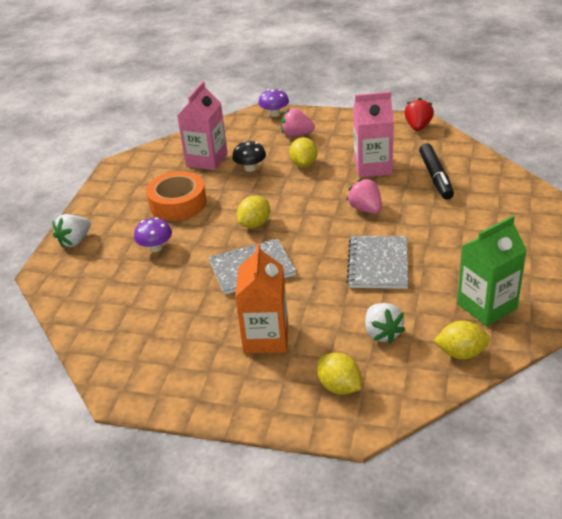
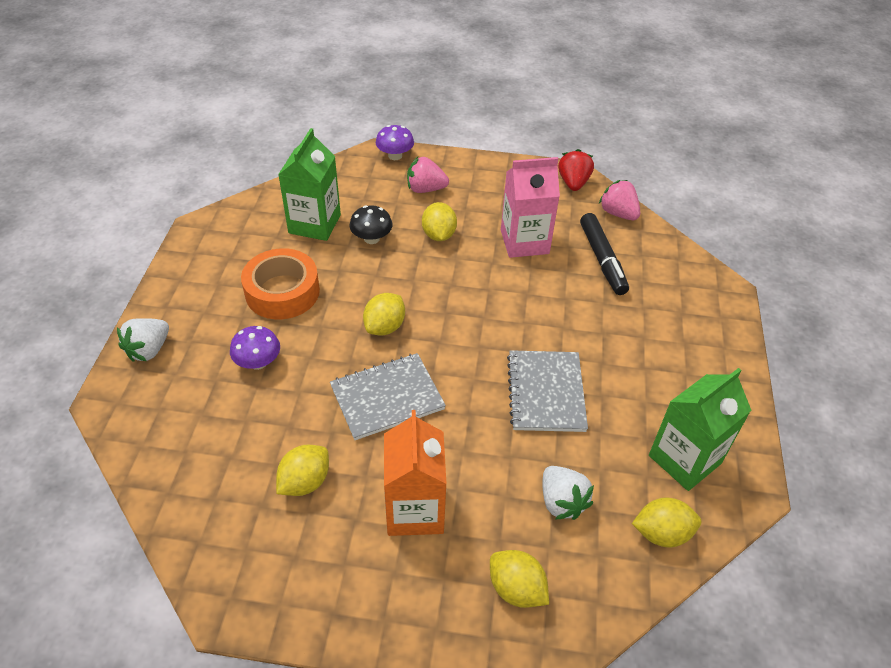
camera: 10 degrees left, 10 degrees up
pink carton [177,81,228,170] -> green carton [278,128,341,241]
pink strawberry [346,178,382,214] -> pink strawberry moved to [599,180,640,220]
none -> yellow lemon [276,445,329,496]

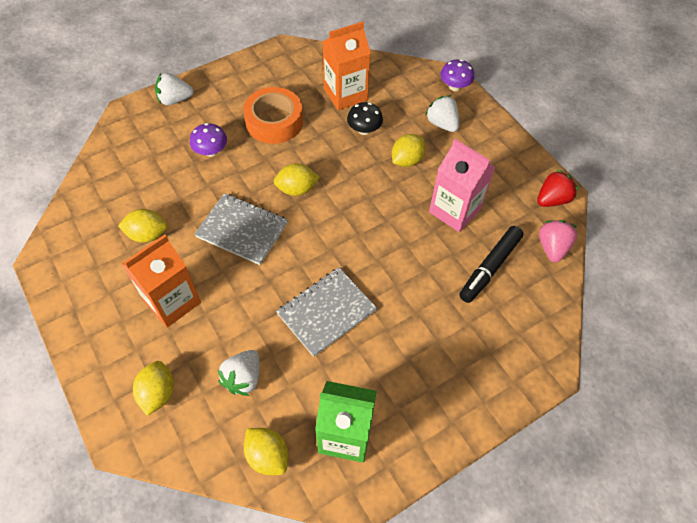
camera: 50 degrees right, 10 degrees up
green carton [278,128,341,241] -> orange carton [322,21,371,110]
pink strawberry [407,157,449,193] -> white strawberry [425,95,459,132]

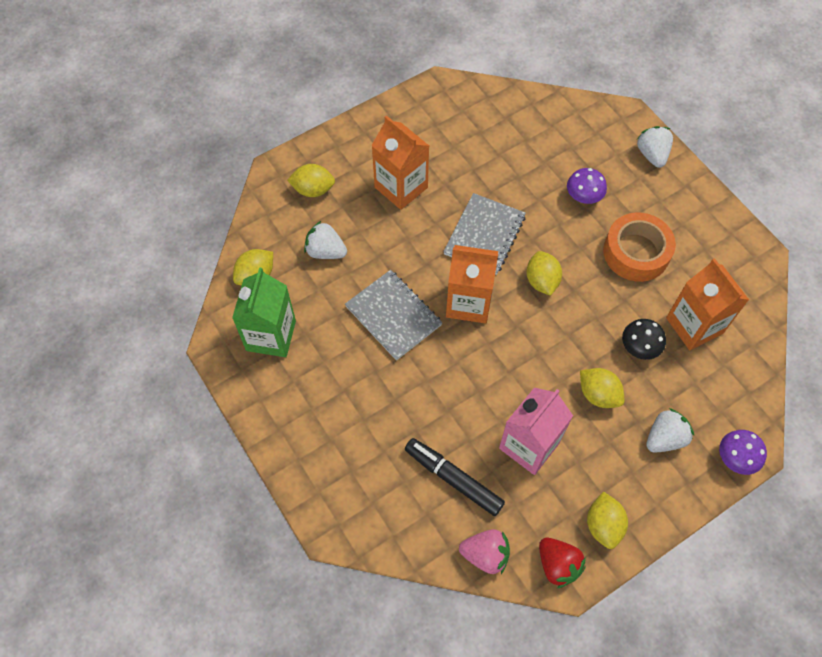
camera: 90 degrees right, 5 degrees up
yellow lemon [118,209,167,243] -> yellow lemon moved to [587,491,628,549]
none -> orange carton [446,245,498,323]

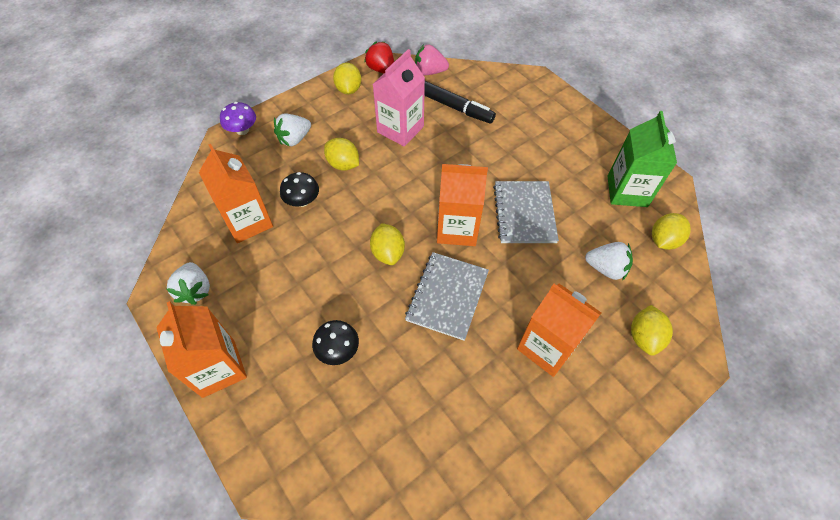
camera: 175 degrees right, 5 degrees down
yellow lemon [287,164,335,197] -> yellow lemon turned 75 degrees counterclockwise [631,305,673,356]
grey notebook [345,270,442,361] -> grey notebook turned 45 degrees clockwise [493,181,559,243]
purple mushroom [567,168,607,204] -> black mushroom [312,320,359,365]
orange tape [603,213,676,282] -> none
white strawberry [636,126,673,168] -> white strawberry moved to [166,262,210,305]
none -> orange carton [156,301,247,398]

